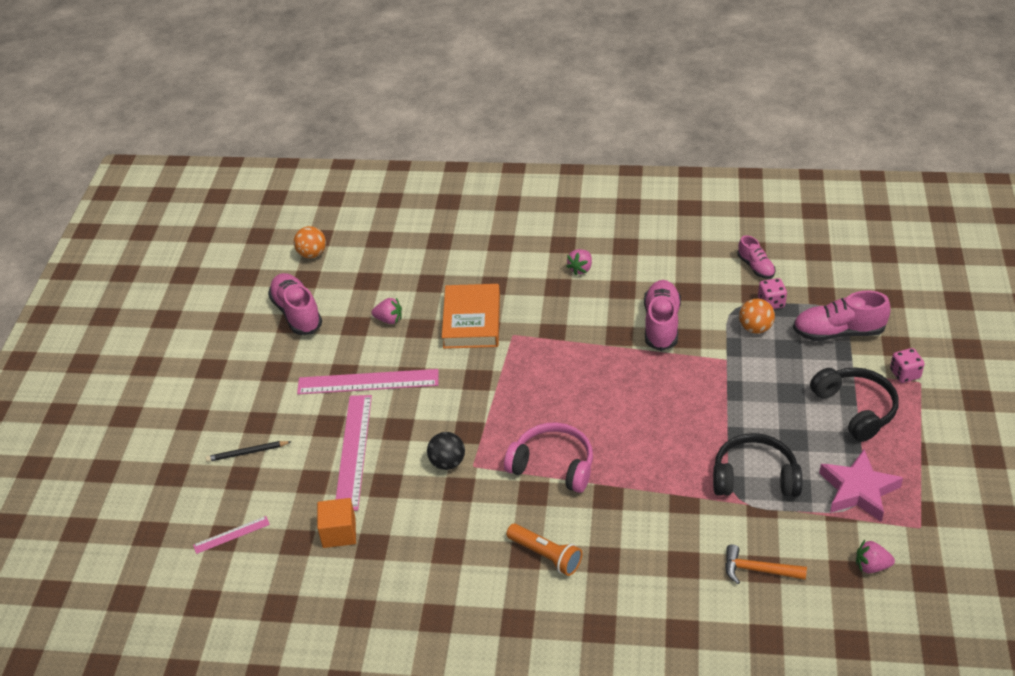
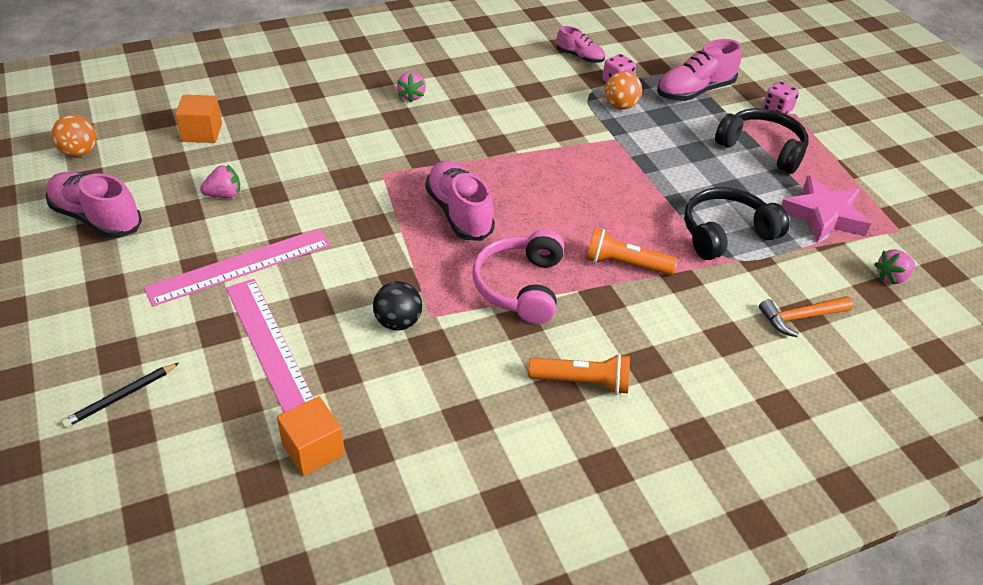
camera: 35 degrees left, 0 degrees up
pink ruler [193,516,270,554] -> none
orange book [442,284,500,349] -> none
pink headphones [504,422,593,493] -> pink headphones turned 75 degrees counterclockwise [472,230,564,324]
pink shoe [644,280,681,351] -> pink shoe moved to [425,161,495,241]
none -> orange cube [175,95,222,143]
none -> orange flashlight [586,228,678,275]

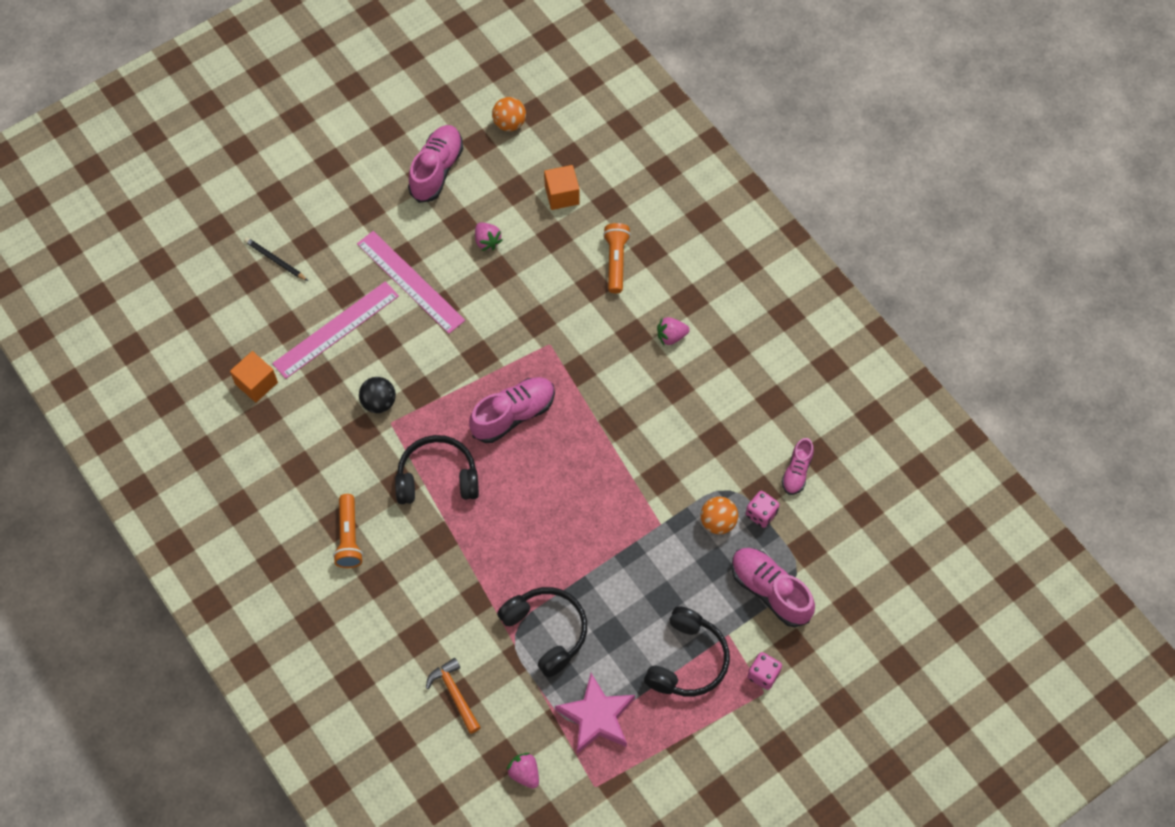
camera: 80 degrees right, 20 degrees up
pink headphones [472,230,564,324] -> black headphones [395,435,479,504]
orange flashlight [586,228,678,275] -> orange flashlight moved to [603,223,631,293]

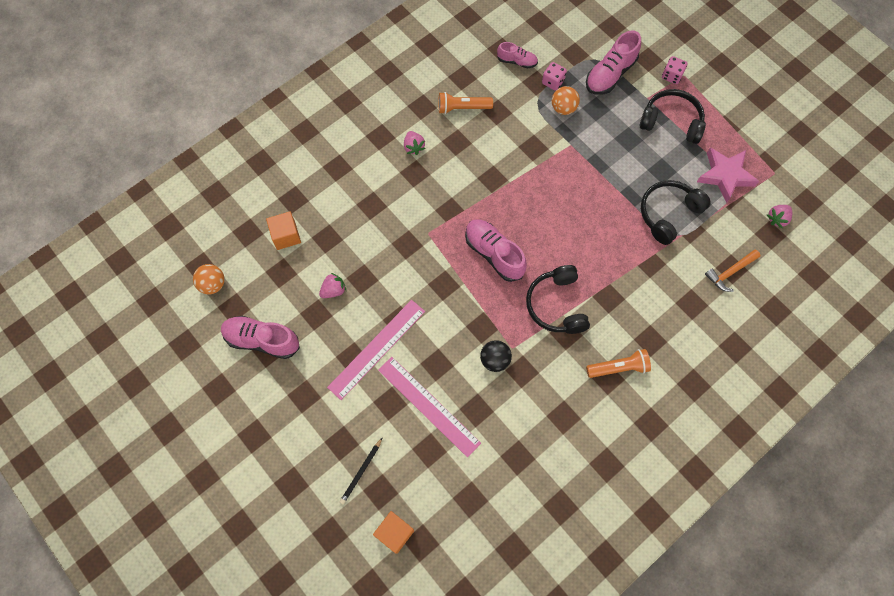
camera: 95 degrees left, 5 degrees up
orange cube [230,351,278,402] -> orange cube moved to [373,511,414,554]
orange flashlight [603,223,631,293] -> orange flashlight moved to [438,92,493,114]

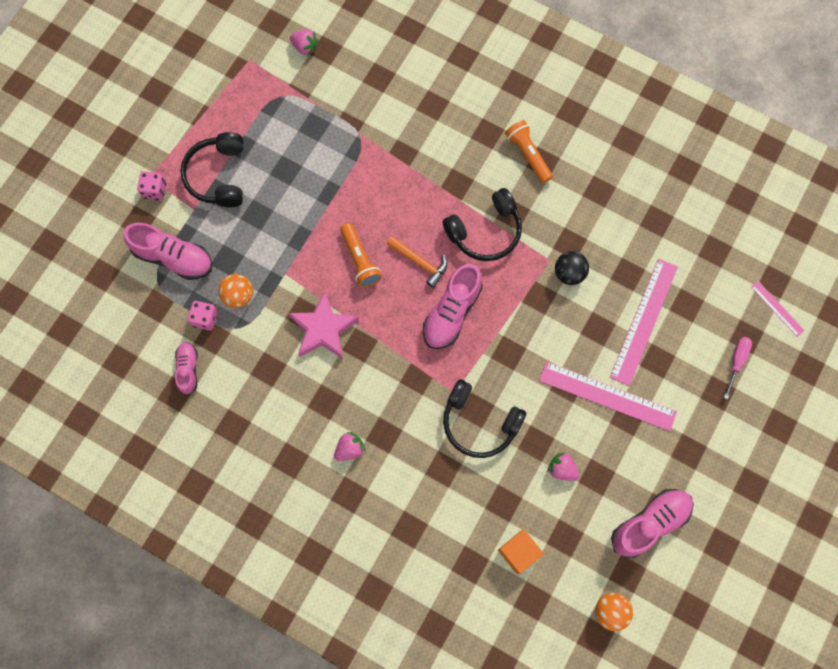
camera: 110 degrees left, 5 degrees up
pink shoe [221,316,300,359] -> pink shoe turned 120 degrees counterclockwise [611,489,693,558]
black pencil [340,437,383,505] -> pink screwdriver [724,337,752,399]
orange cube [373,511,414,554] -> pink ruler [751,281,805,337]
orange flashlight [438,92,493,114] -> orange flashlight moved to [340,223,382,287]
black headphones [641,180,711,245] -> black headphones moved to [443,379,526,458]
pink star [697,147,759,203] -> pink star moved to [288,291,359,359]
orange hammer [705,249,761,292] -> orange hammer moved to [387,236,447,288]

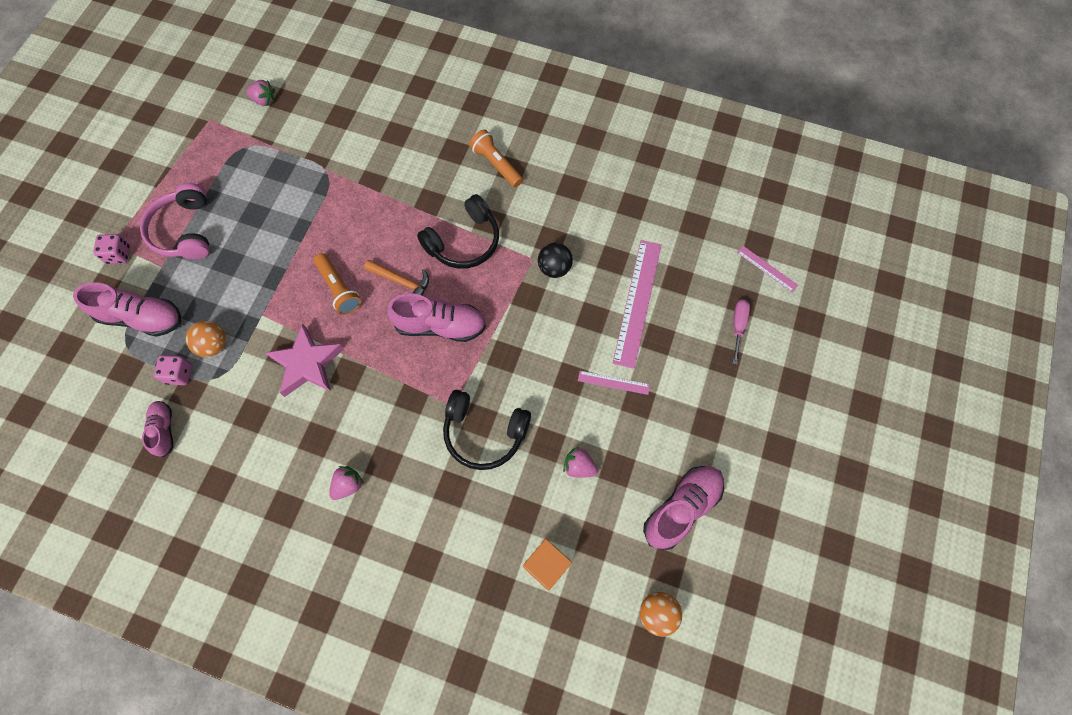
camera: 10 degrees left, 5 degrees down
black headphones [180,132,244,208] -> pink headphones [140,183,210,259]
pink shoe [423,264,483,349] -> pink shoe turned 105 degrees counterclockwise [387,293,486,342]
pink ruler [539,361,677,431] -> pink ruler [578,371,650,395], size x0.49

